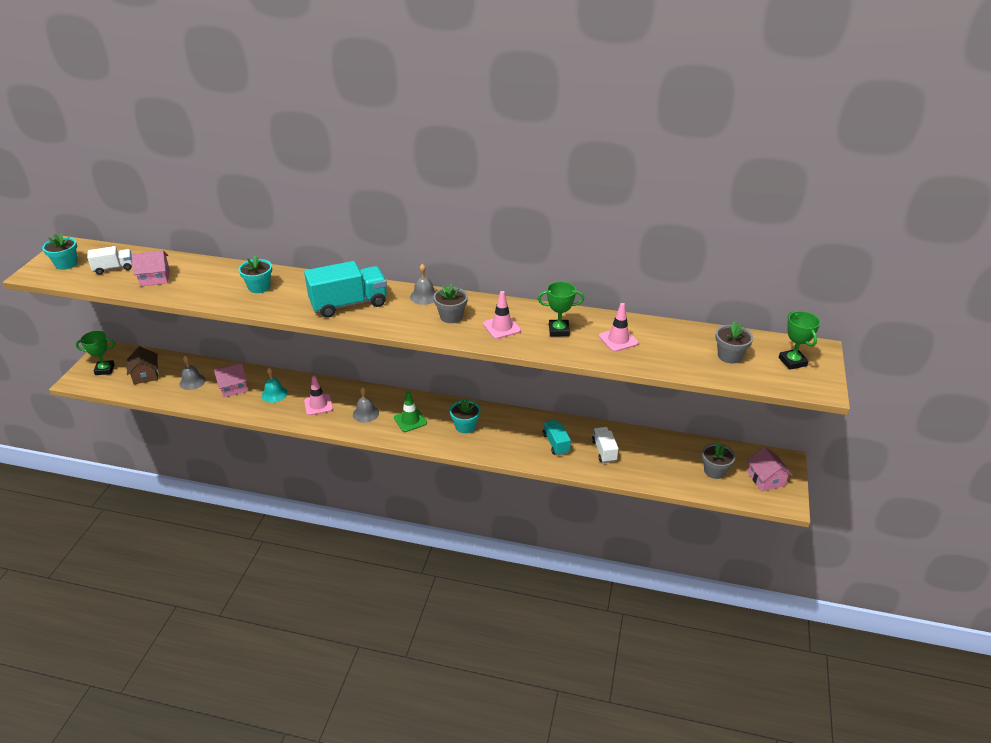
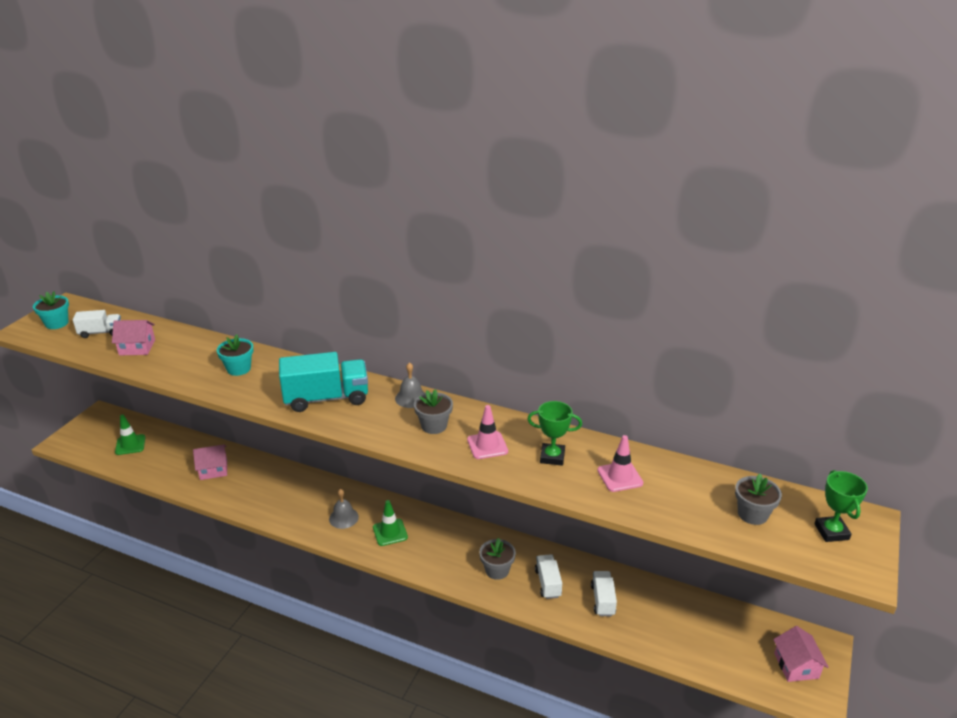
camera: 10 degrees right, 5 degrees down
green trophy [76,331,115,375] -> none
brown house [127,346,159,384] -> green traffic cone [115,414,145,455]
grey bell [179,356,205,390] -> none
turquoise bell [262,368,288,403] -> none
pink traffic cone [304,376,333,415] -> none
turquoise flower pot [450,399,480,433] -> none
turquoise truck [543,420,571,455] -> white truck [535,554,562,599]
grey flower pot [702,442,736,479] -> grey flower pot moved to [479,538,516,580]

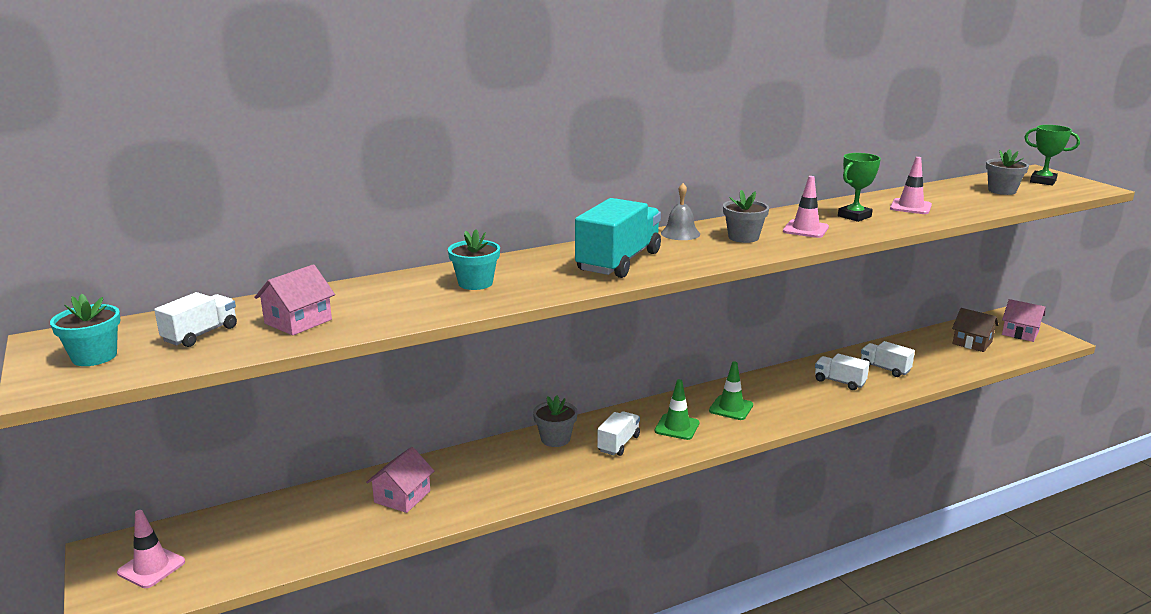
camera: 50 degrees left, 10 degrees down
green traffic cone [115,414,145,455] -> green traffic cone moved to [709,361,753,420]
grey bell [329,489,359,529] -> white truck [597,411,640,456]
grey flower pot [479,538,516,580] -> grey flower pot moved to [533,396,578,447]
none -> pink traffic cone [117,510,185,588]
none -> brown house [952,308,999,352]

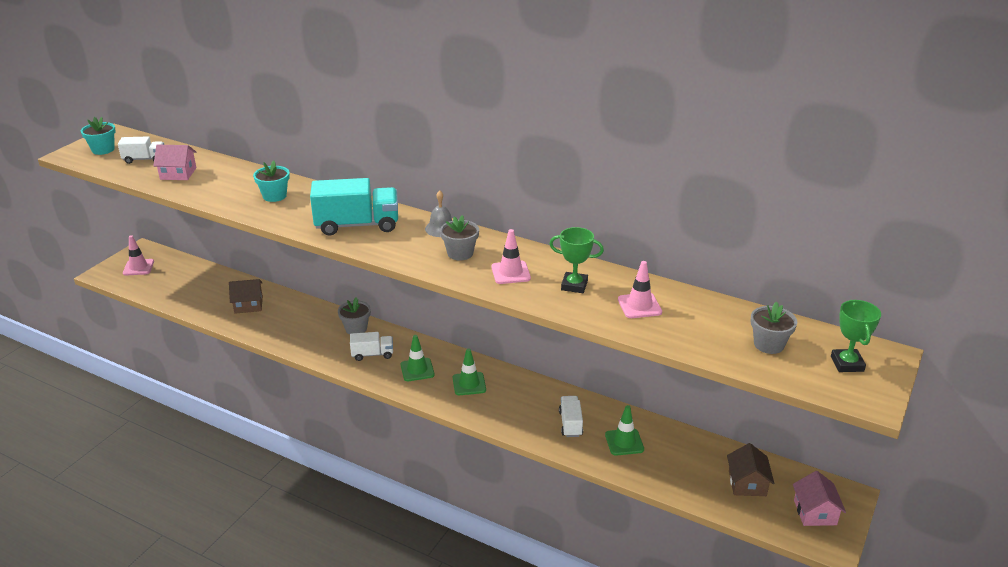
camera: 55 degrees right, 10 degrees up
pink house [366,447,434,513] -> brown house [229,279,263,314]
white truck [861,341,915,377] -> green traffic cone [605,405,644,455]

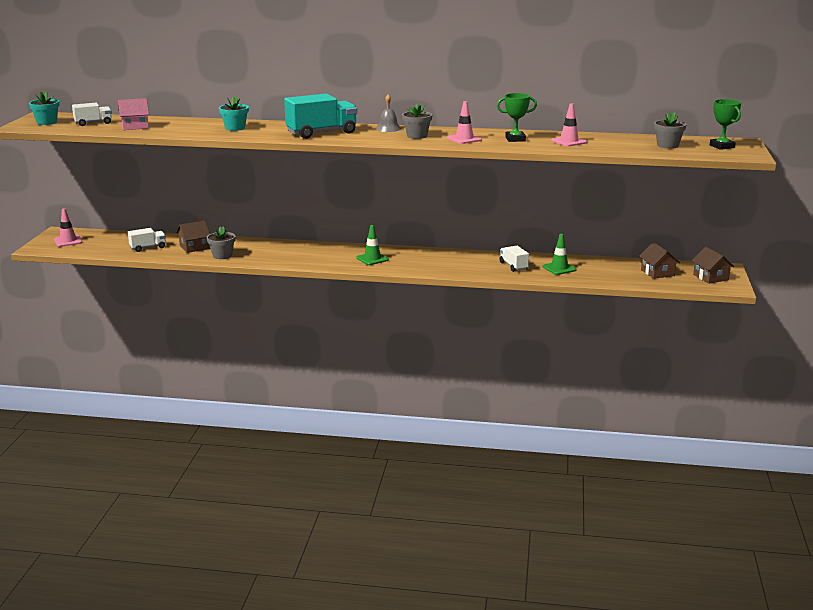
camera: 20 degrees left, 10 degrees down
grey flower pot [338,297,371,334] -> grey flower pot moved to [206,226,236,259]
white truck [350,332,393,361] -> white truck moved to [128,228,166,252]
green traffic cone [453,348,486,395] -> none
pink house [793,471,846,526] -> brown house [692,247,734,284]

